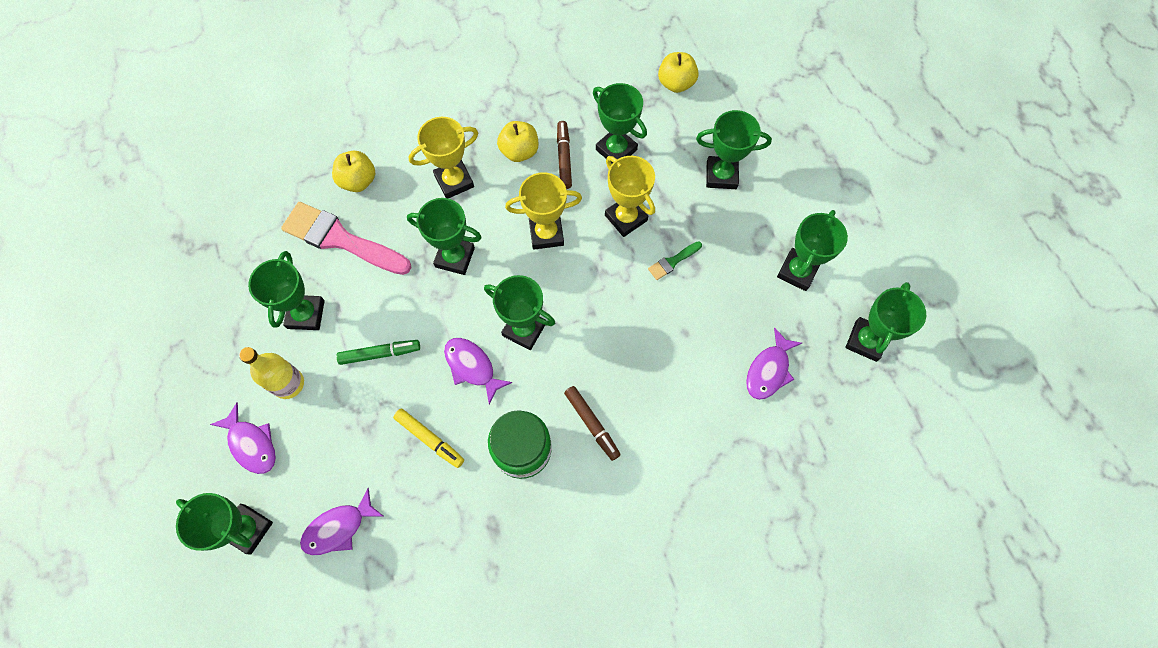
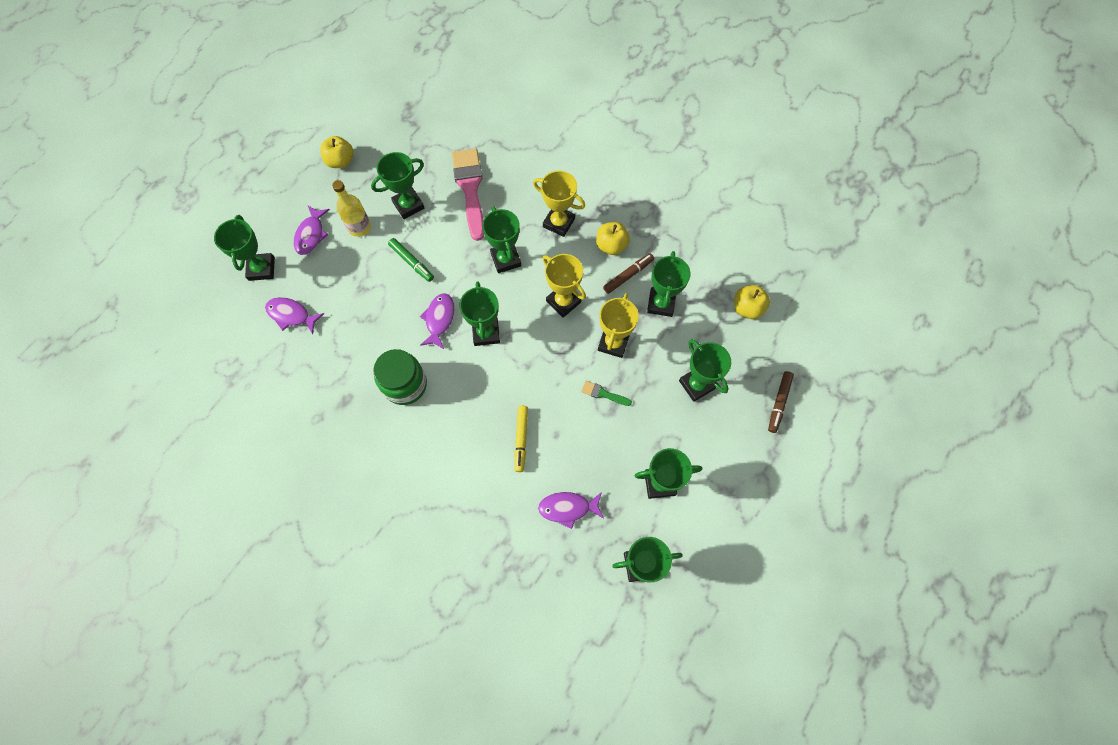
camera: 55 degrees right, 0 degrees up
yellow apple [332,151,375,192] -> yellow apple moved to [320,136,353,168]
yellow marker [393,409,464,468] -> yellow marker moved to [515,406,528,472]
brown marker [564,386,621,461] -> brown marker moved to [768,371,794,433]

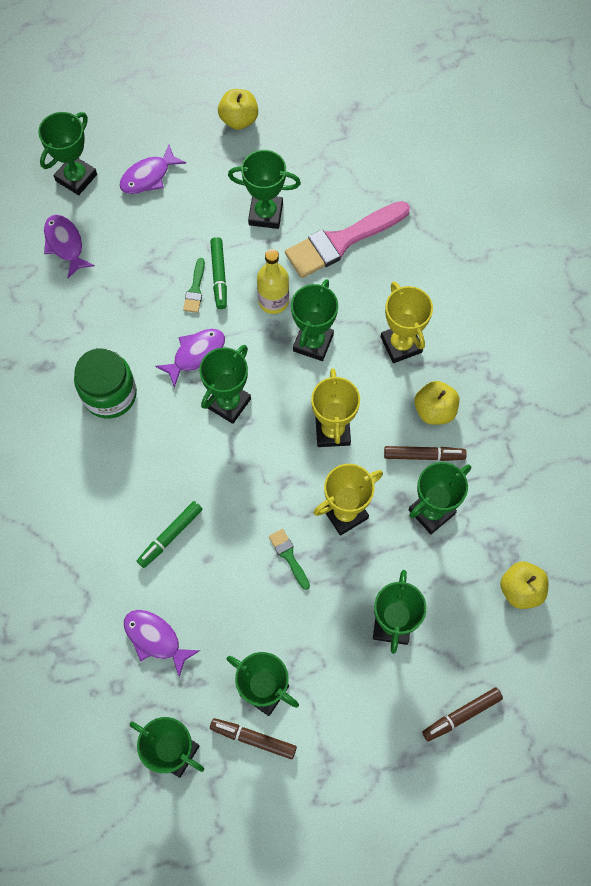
camera: 40 degrees right, 0 degrees up
yellow bottle [332,180,371,237] -> yellow bottle moved to [257,249,289,314]
pink brush [452,149,484,241] -> pink brush turned 150 degrees counterclockwise [285,201,410,278]
yellow marker [515,406,528,472] -> green marker [137,501,202,568]
none -> green brush [183,258,205,313]
none -> brown marker [210,718,297,759]

